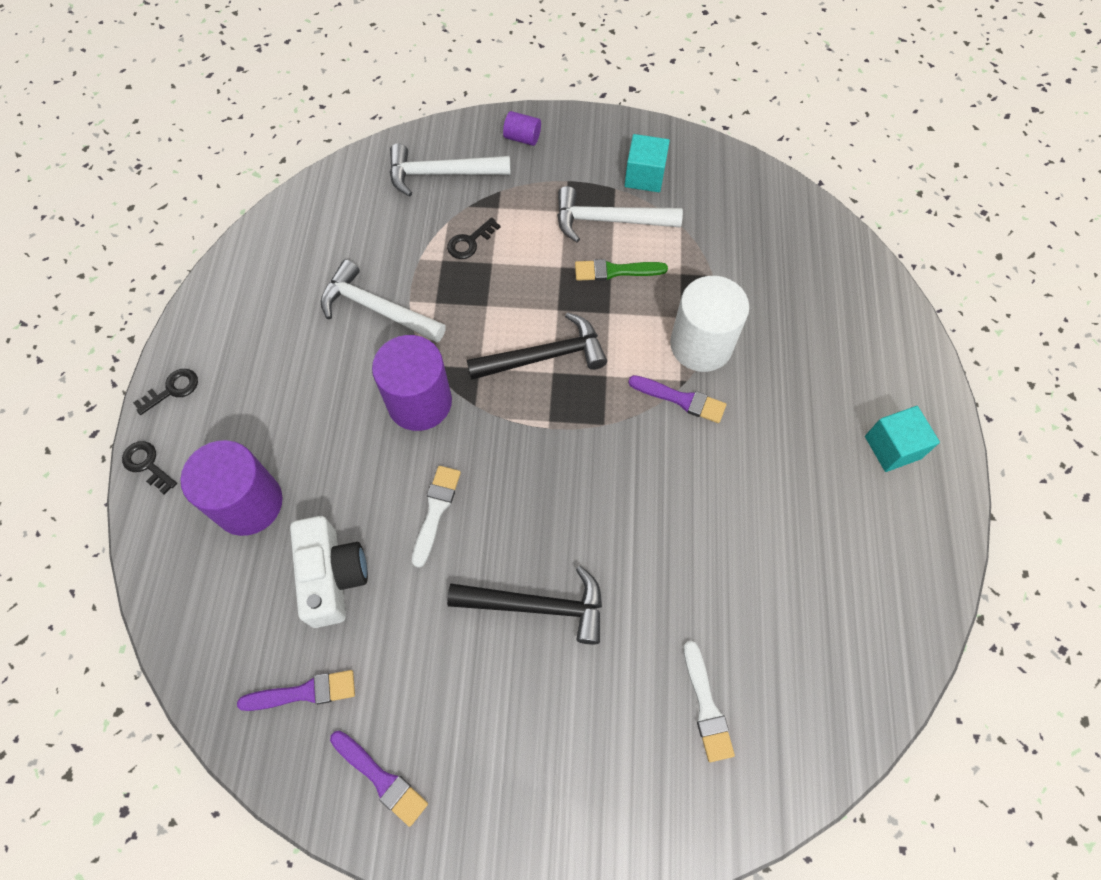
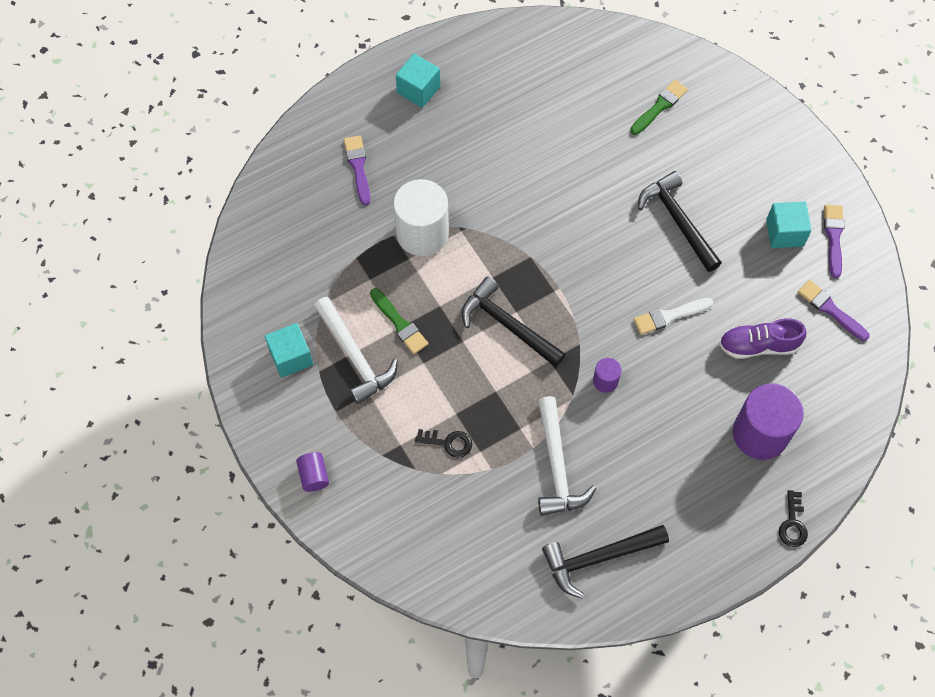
camera: 125 degrees left, 0 degrees up
black key [133,369,198,415] -> none
white camera [290,516,368,628] -> purple shoe [719,318,807,359]
purple cylinder [372,335,452,431] -> purple cylinder [593,358,622,393], size x0.47
white hammer [390,143,511,196] -> none
purple brush [628,375,726,423] -> purple brush moved to [344,135,370,205]
white brush [684,640,735,762] -> green brush [630,80,688,135]
none -> black hammer [542,525,669,598]
none -> turquoise cube [766,202,812,248]

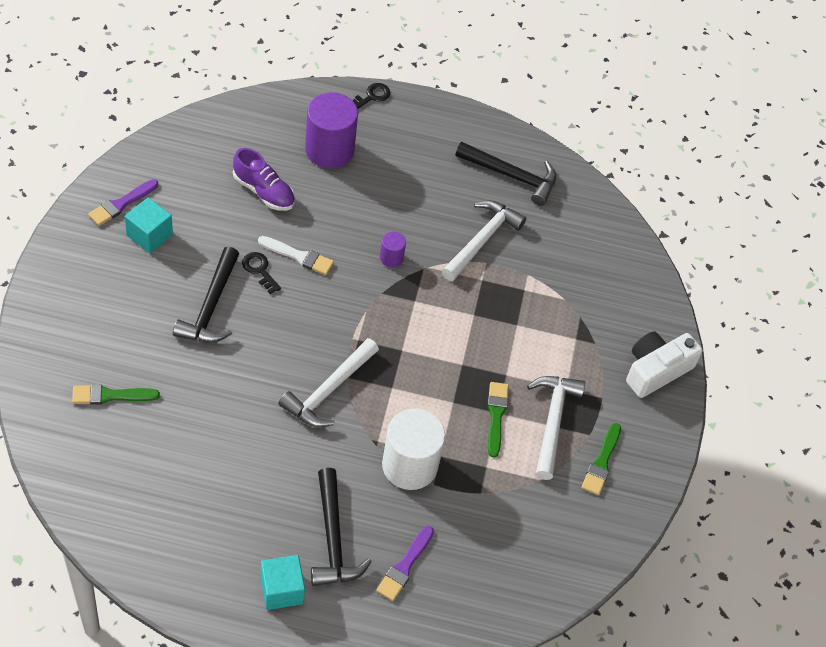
camera: 145 degrees left, 10 degrees down
turquoise cube [265,323,313,378] -> green brush [581,423,621,495]
purple cylinder [296,452,329,492] -> white camera [626,332,703,398]
black key [415,429,472,458] -> black key moved to [242,252,281,294]
black hammer [462,277,566,367] -> black hammer moved to [311,468,372,586]
purple brush [798,280,869,341] -> none
none -> white hammer [279,338,379,427]

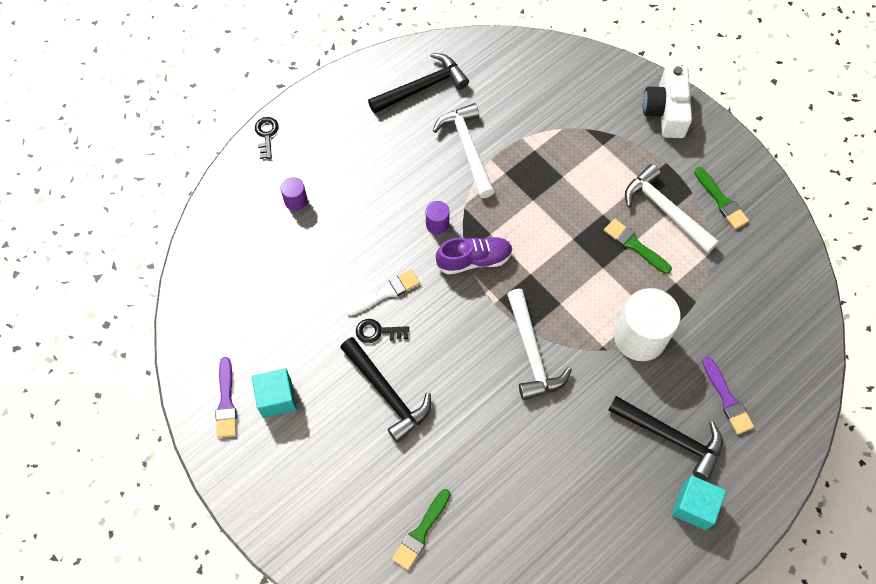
camera: 45 degrees left, 10 degrees up
purple shoe [233,148,295,211] -> purple shoe moved to [436,237,513,275]
purple cylinder [305,92,358,168] -> purple cylinder [281,177,308,211], size x0.47

